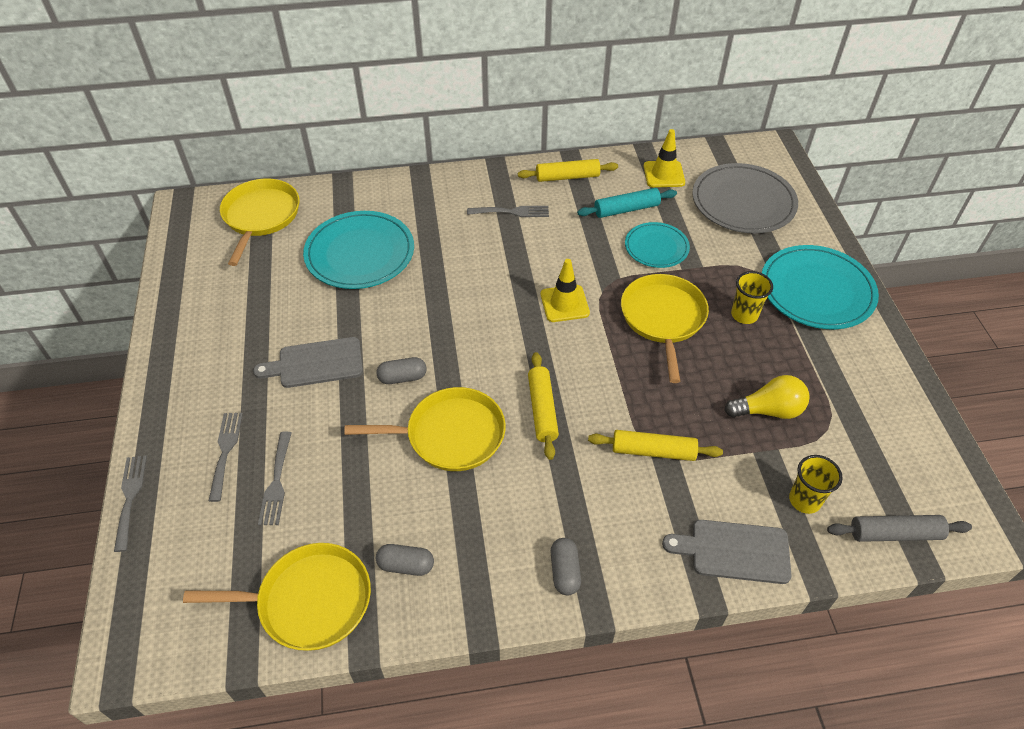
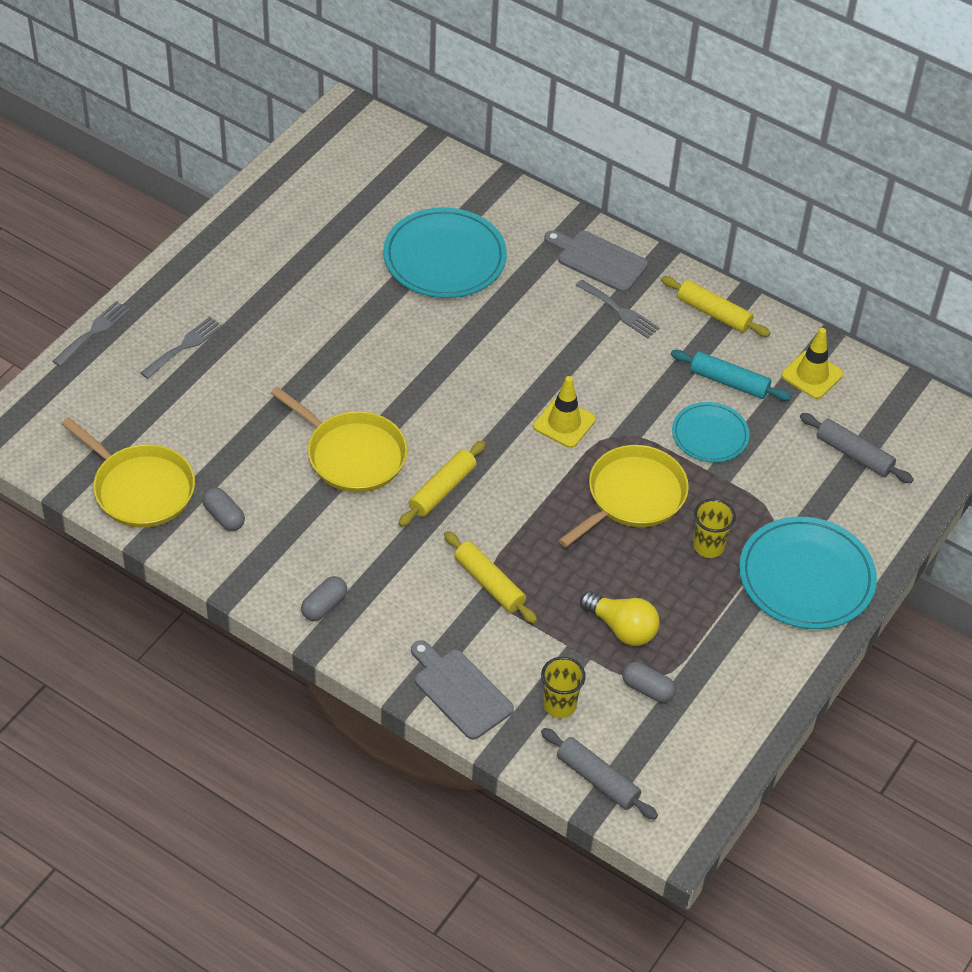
camera: 40 degrees right, 0 degrees up
yellow pan [220,179,300,266] -> none
grey cutting board [253,337,363,388] -> grey cutting board moved to [544,230,648,292]
grey fork [258,432,291,525] -> none
grey capsule [377,357,427,384] -> grey capsule moved to [622,662,676,703]
grey plate [692,163,798,233] -> grey rolling pin [800,413,914,483]

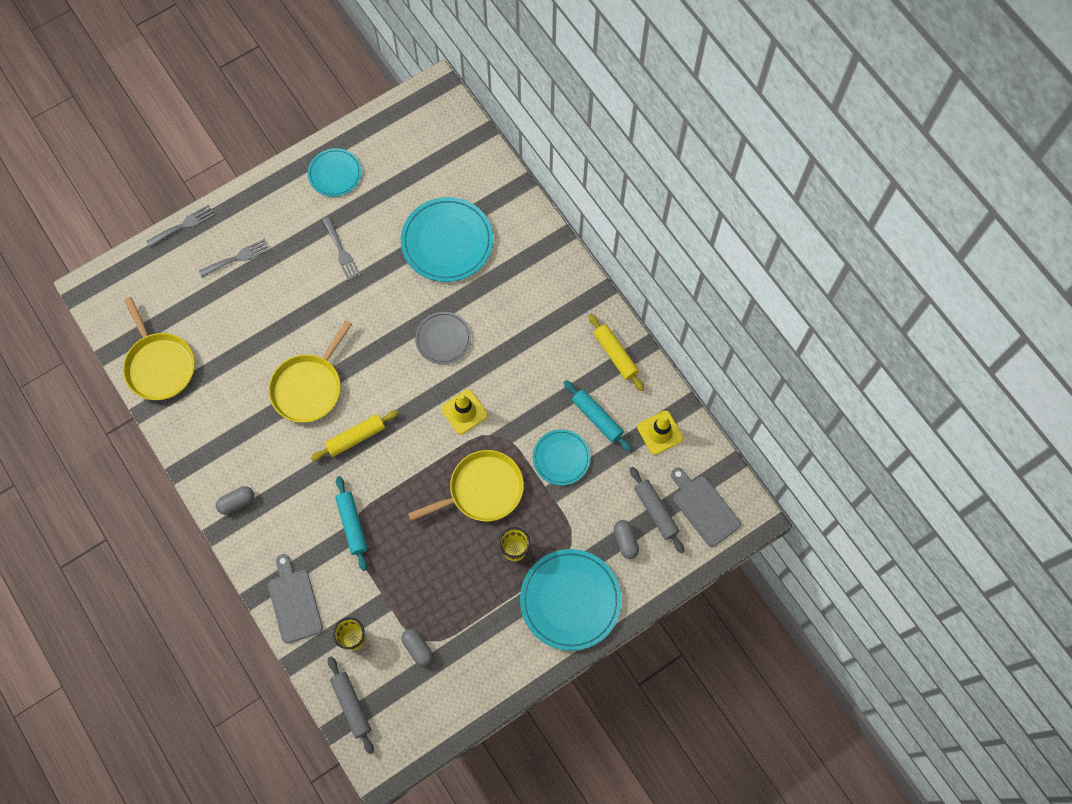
camera: 25 degrees right, 20 degrees up
grey capsule [202,487,245,531] -> grey capsule moved to [614,520,639,559]
yellow pan [271,387,407,493] -> yellow pan turned 60 degrees clockwise [269,320,352,423]
yellow rolling pin [444,531,537,624] -> turquoise rolling pin [335,476,368,571]
grey cutting board [544,230,648,292] -> grey cutting board moved to [671,467,741,547]
grey fork [576,279,659,338] -> grey fork moved to [322,217,360,281]
yellow light bulb [580,591,660,646] -> none
none -> turquoise plate [308,148,362,197]
none -> grey plate [415,312,471,364]

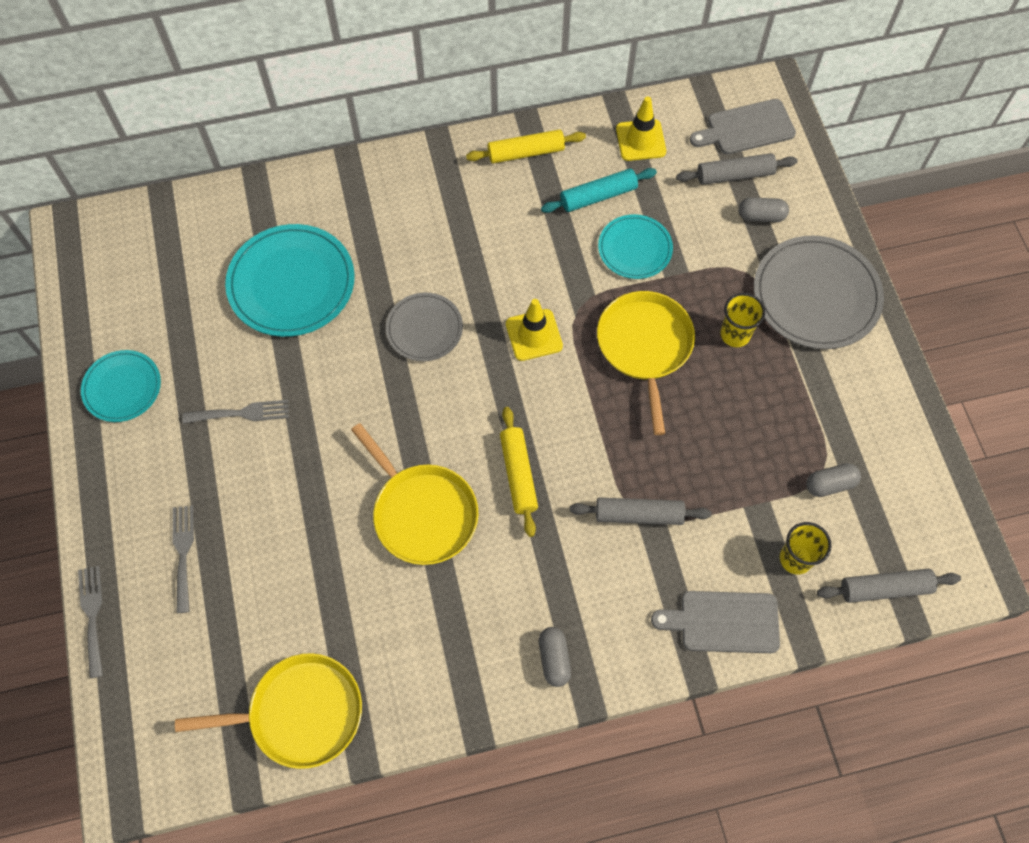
camera: 70 degrees left, 5 degrees down
turquoise rolling pin [335,476,368,571] -> grey rolling pin [570,498,712,525]
turquoise plate [520,549,622,651] -> grey plate [754,236,884,349]

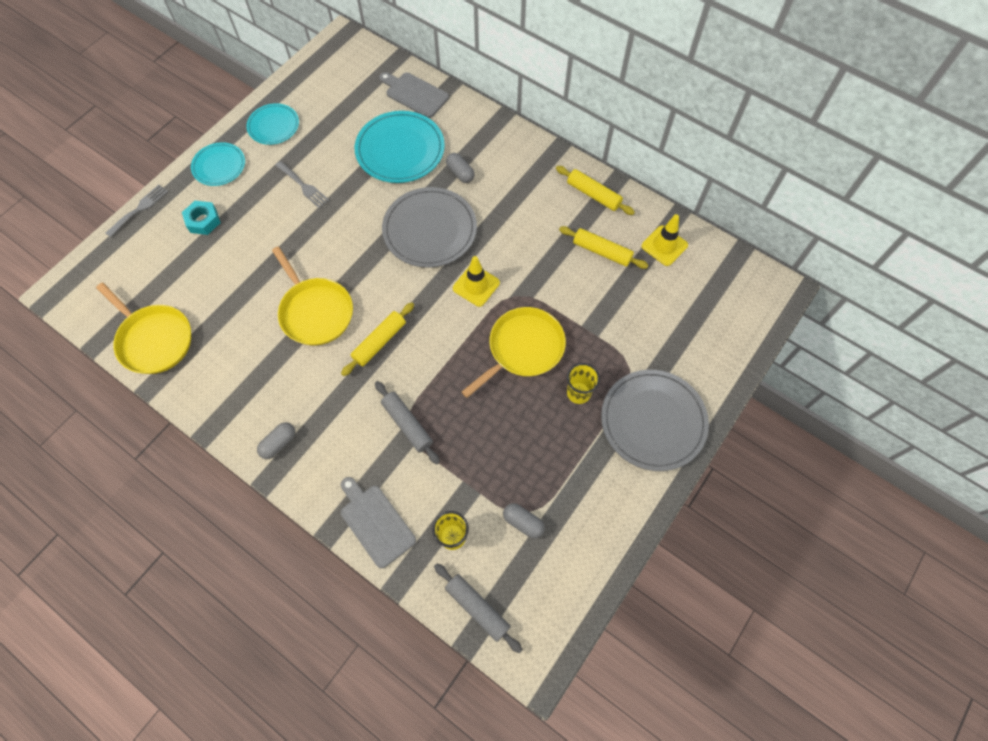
camera: 50 degrees right, 0 degrees up
grey fork [173,505,194,613] -> turquoise nut [182,201,221,235]
yellow pan [351,423,479,565] -> yellow pan turned 45 degrees counterclockwise [272,246,353,345]
grey plate [386,293,463,361] -> grey plate [382,187,477,268], size x1.69
turquoise rolling pin [541,168,657,213] -> yellow rolling pin [559,226,649,269]
turquoise plate [598,214,673,279] -> turquoise plate moved to [191,142,245,186]
grey rolling pin [676,153,797,185] -> none
grey cutting board [690,99,796,154] -> grey cutting board moved to [379,72,449,118]
grey capsule [738,197,789,222] -> grey capsule moved to [446,153,475,183]

